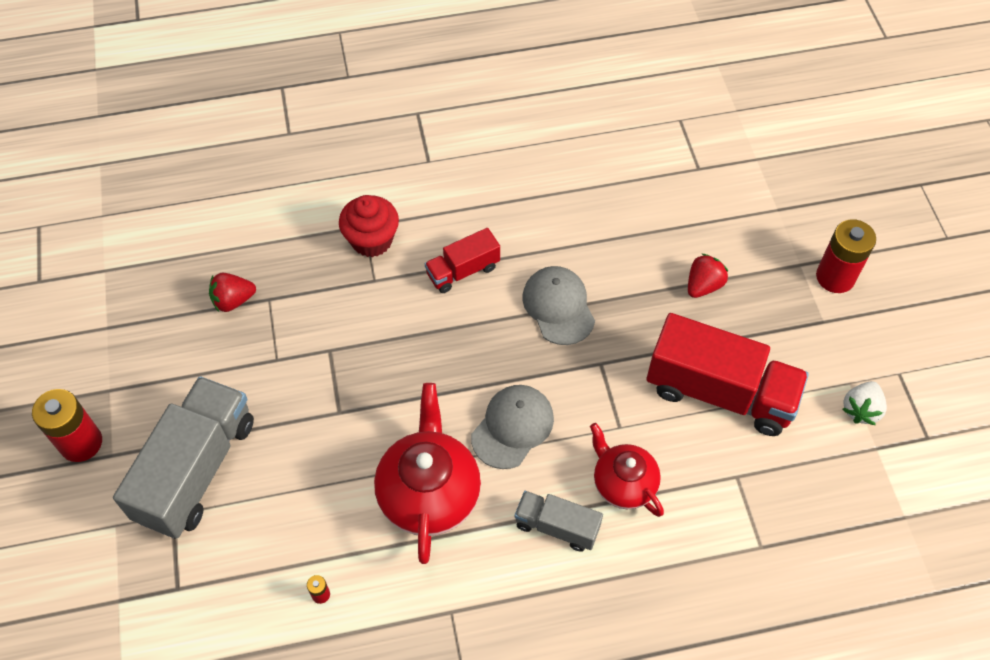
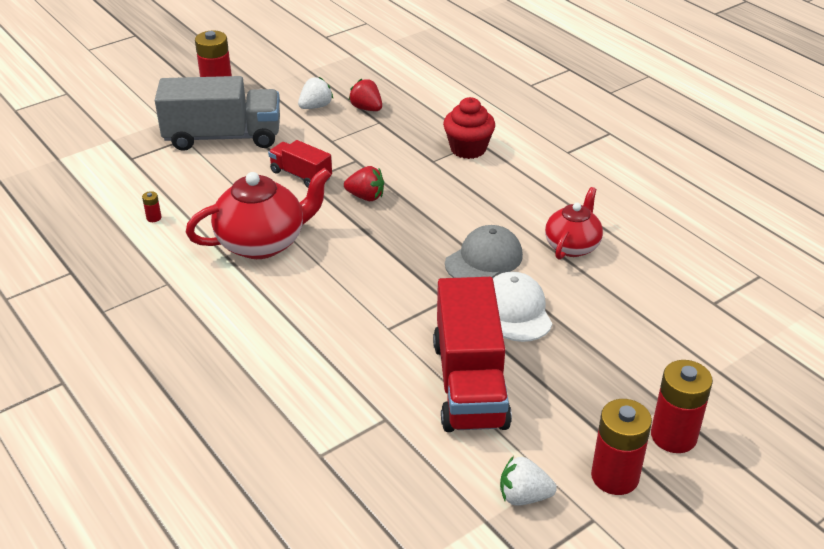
camera: 65 degrees right, 20 degrees down
red truck [425,228,500,293] -> red truck moved to [268,140,332,188]
grey cap [471,385,554,469] -> none
grey truck [515,491,603,552] -> none
red teapot [590,423,664,517] -> red teapot moved to [545,187,603,260]
red strawberry [688,254,728,298] -> red strawberry moved to [344,166,384,201]
none -> white strawberry [298,77,333,109]
none -> white cap [493,272,553,342]
none -> red battery [591,399,652,495]

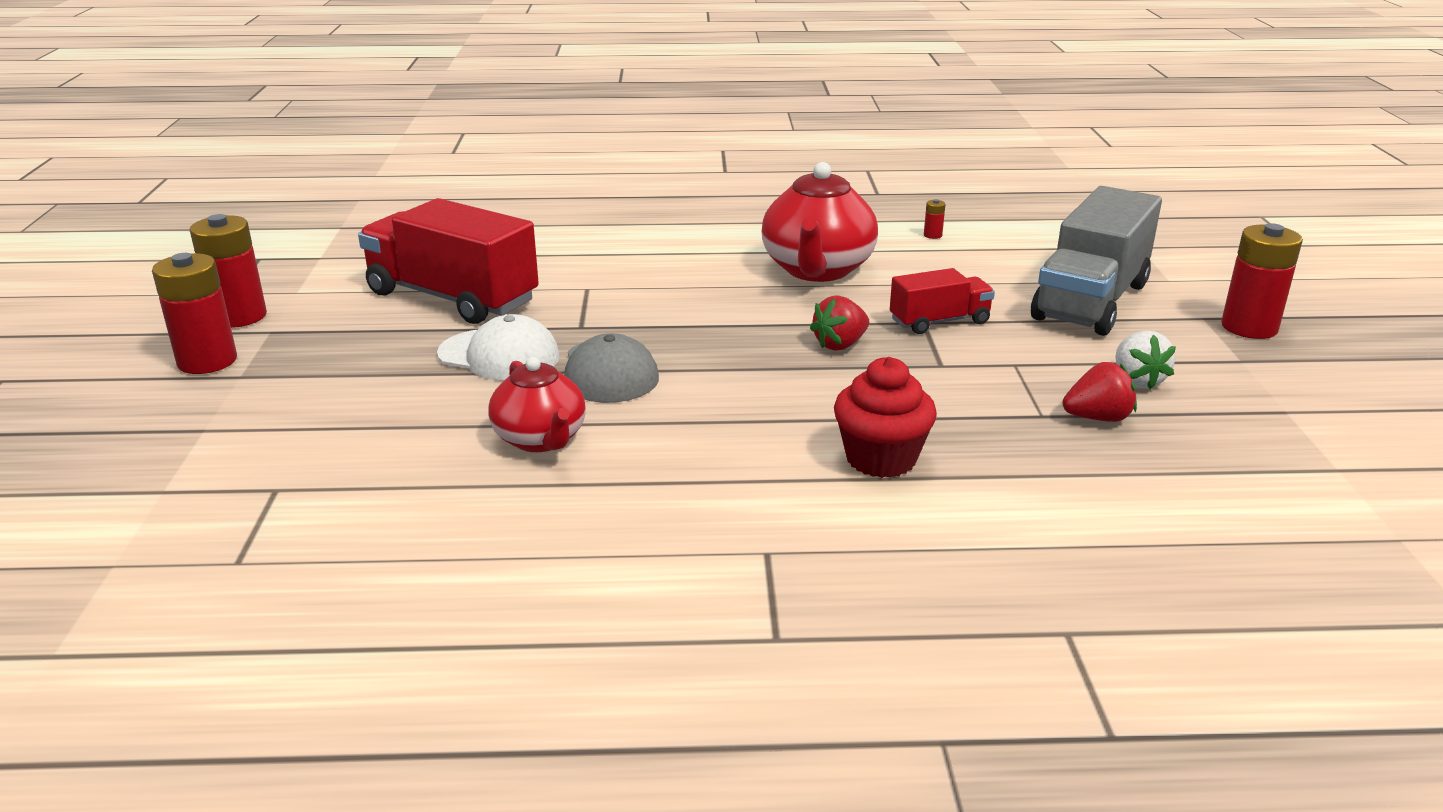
camera: 125 degrees right, 10 degrees down
white strawberry [500,456,557,506] -> none

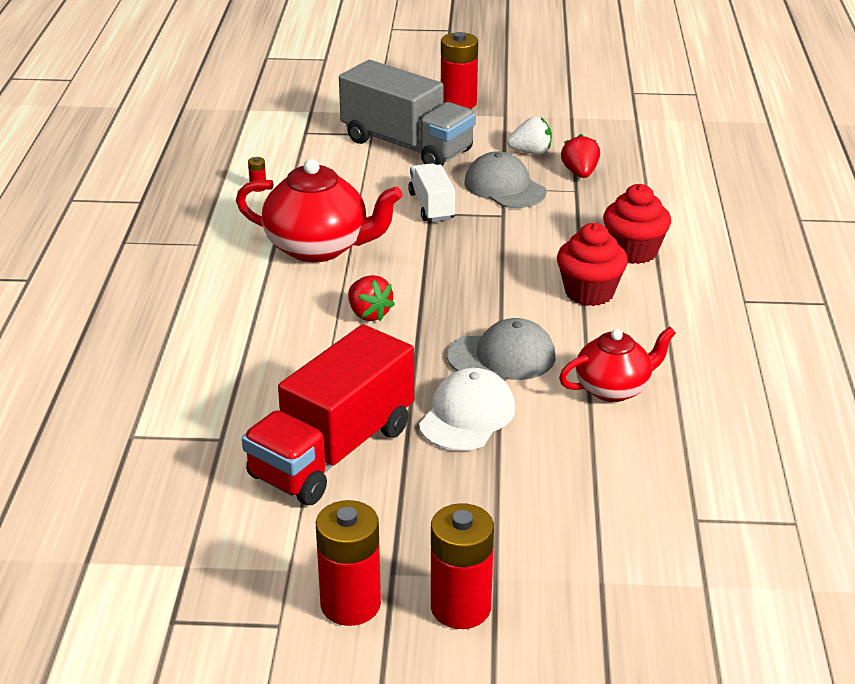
camera: 85 degrees left, 5 degrees up
red strawberry [810,296,869,351] -> red strawberry moved to [348,275,395,321]
red truck [890,268,995,334] -> white truck [408,163,455,222]
none -> grey cap [464,151,546,208]
none -> red cupcake [557,223,628,306]

